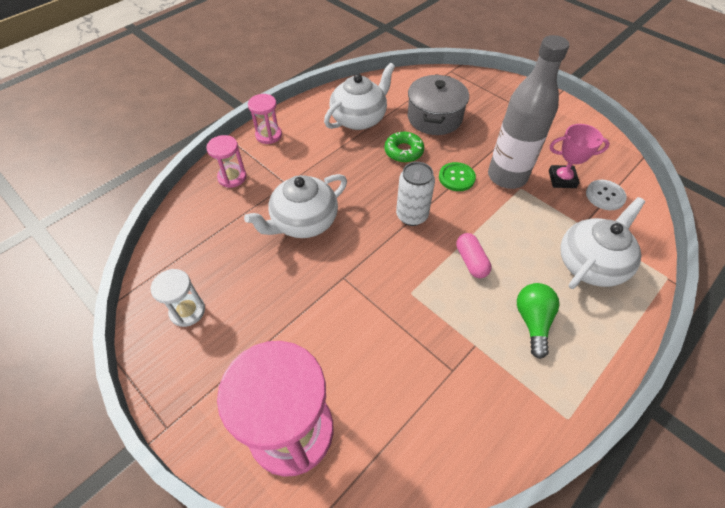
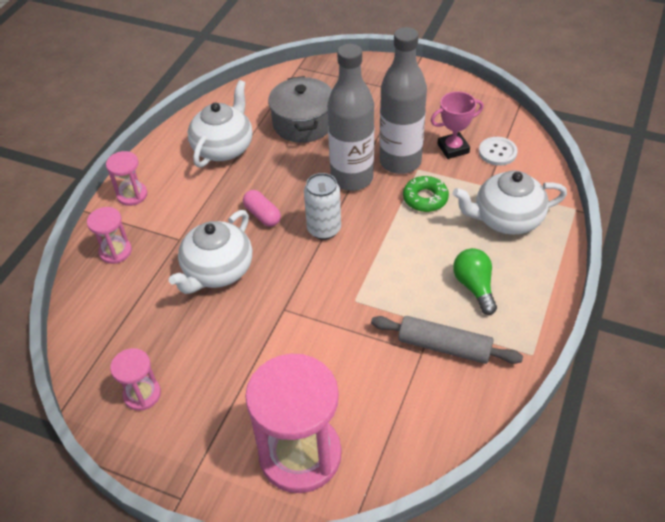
camera: 20 degrees left, 5 degrees down
white hourglass [151,269,205,327] -> pink hourglass [110,348,161,411]
green donut [384,132,424,163] -> green donut moved to [403,176,449,212]
green button [439,162,476,191] -> grey bottle [327,44,374,191]
pink capsule [456,233,491,278] -> pink capsule moved to [243,190,281,227]
white teapot [561,197,645,289] -> white teapot turned 120 degrees counterclockwise [452,171,567,235]
none -> grey rolling pin [371,316,523,364]

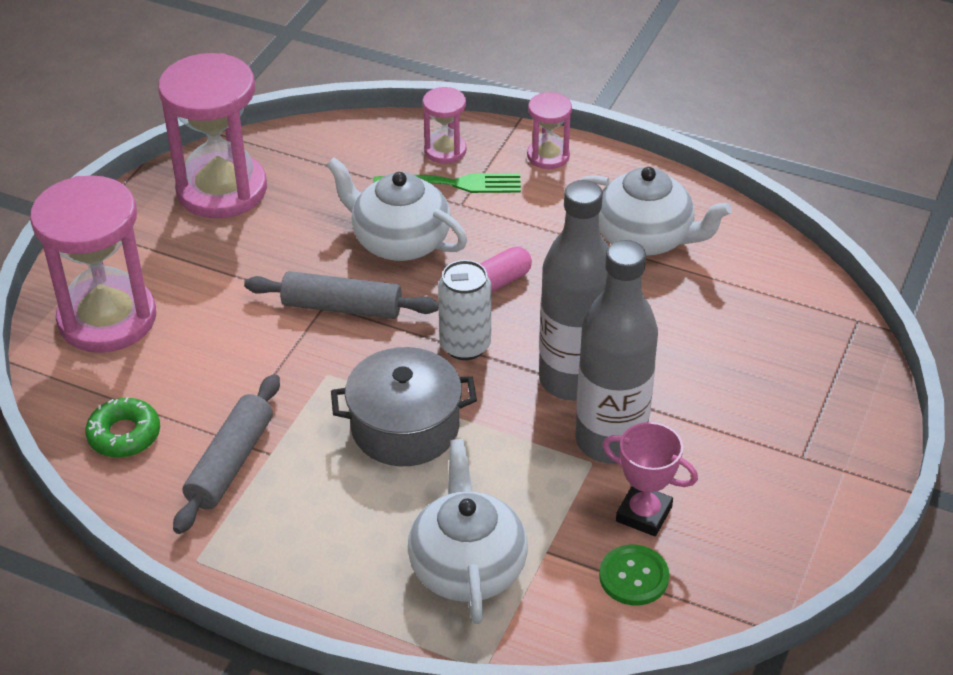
camera: 90 degrees right, 5 degrees down
pink hourglass [110,348,161,411] -> pink hourglass [158,53,267,219], size x2.07
grey pot [268,76,332,143] -> grey pot moved to [331,347,477,466]
green donut [403,176,449,212] -> green donut moved to [85,397,160,458]
pink trophy [431,91,484,159] -> pink trophy turned 45 degrees counterclockwise [602,422,698,536]
green light bulb [453,248,497,315] -> none
white button [479,137,518,166] -> green button [599,545,669,605]
none -> grey rolling pin [244,271,439,319]
none -> green fork [373,173,521,193]

